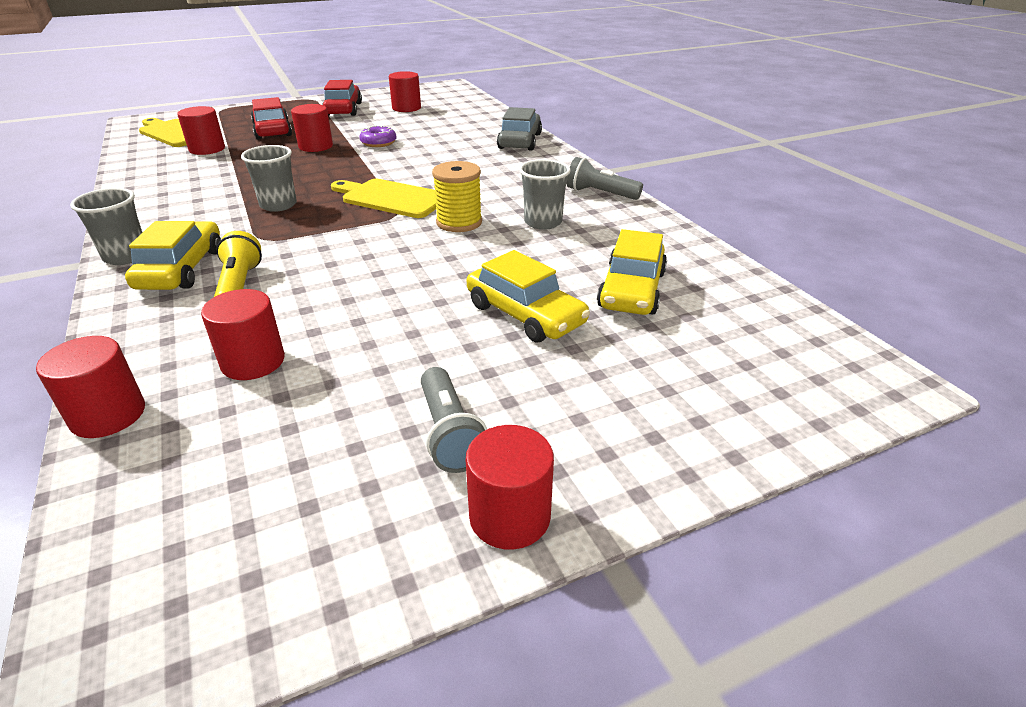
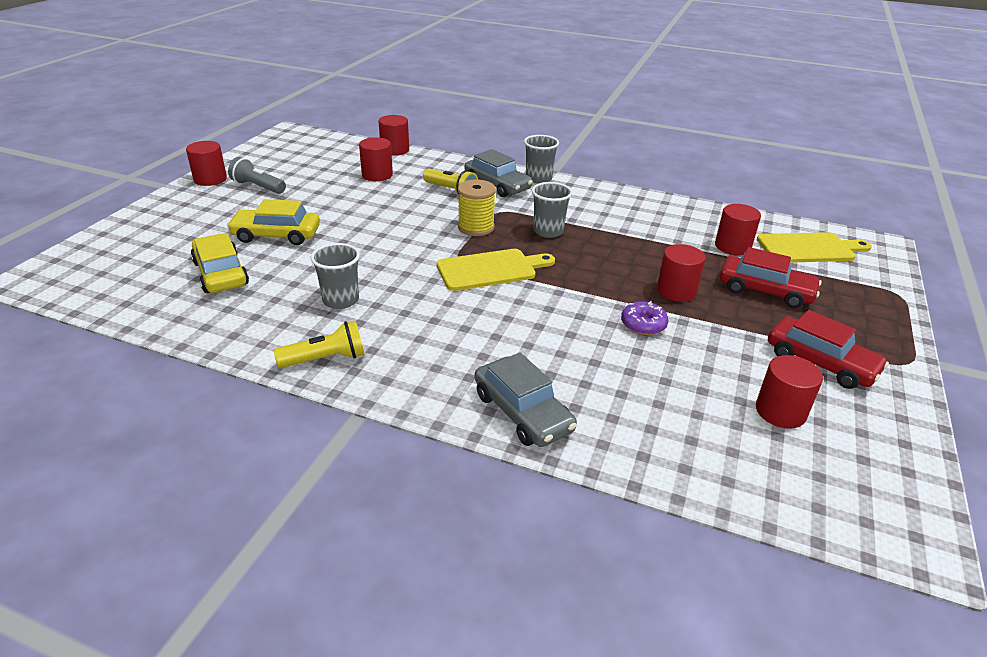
camera: 135 degrees right, 0 degrees up
yellow car [125,221,221,290] -> grey car [464,149,533,197]
yellow spool [432,161,482,232] -> yellow spool moved to [458,179,496,236]
grey flashlight [567,157,643,200] -> yellow flashlight [274,320,365,368]

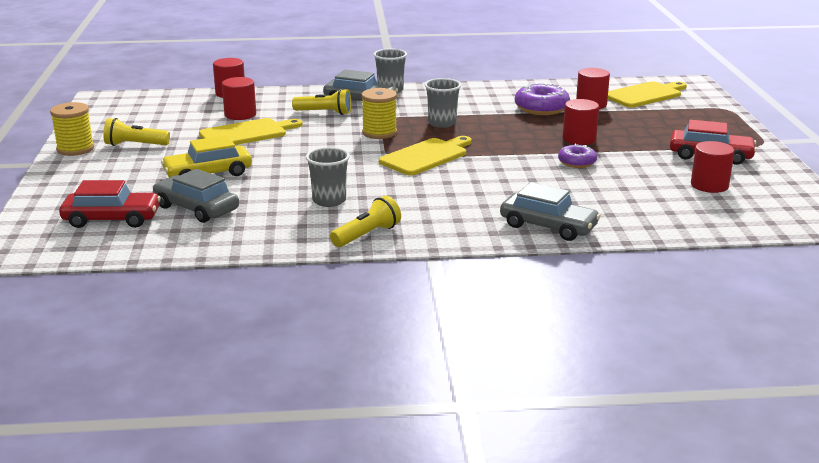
camera: 25 degrees left, 10 degrees down
red cylinder [186,141,227,186] -> yellow spool [50,102,94,156]
yellow car [191,234,249,293] -> grey car [153,169,239,223]
grey flashlight [228,157,286,194] -> yellow flashlight [103,118,170,146]
red car [720,247,822,308] -> red car moved to [59,180,161,228]
none -> yellow cutting board [199,118,303,145]
none -> purple donut [515,82,570,115]

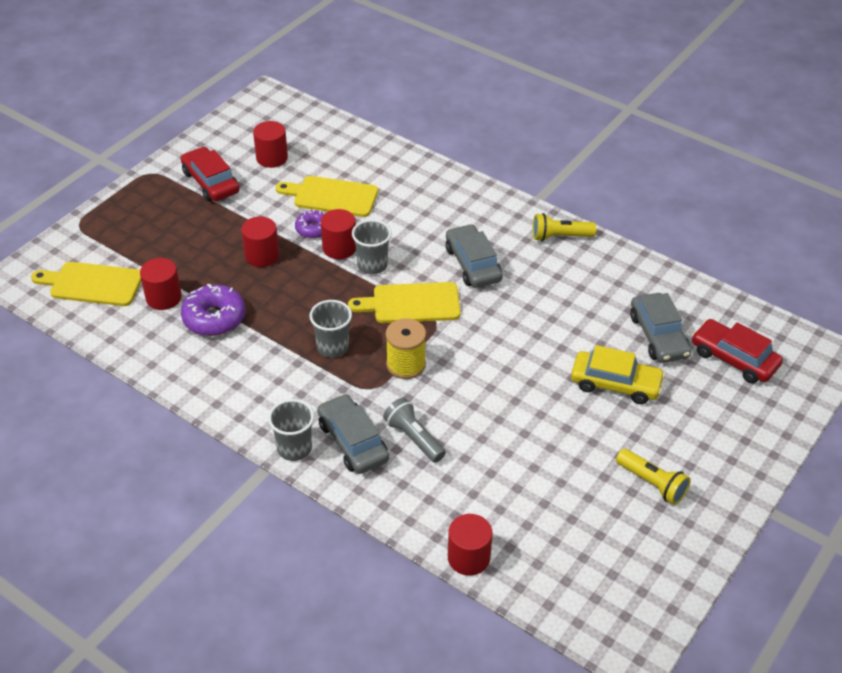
camera: 140 degrees left, 20 degrees up
yellow spool [50,102,94,156] -> none
yellow cutting board [199,118,303,145] -> yellow cutting board moved to [276,176,378,217]
red cylinder [222,77,256,120] -> red cylinder moved to [321,209,356,259]
yellow flashlight [292,89,351,115] -> grey flashlight [383,398,446,463]
grey cup [306,147,350,207] -> grey cup moved to [352,220,391,274]
grey car [500,182,601,241] -> grey car moved to [446,224,503,288]

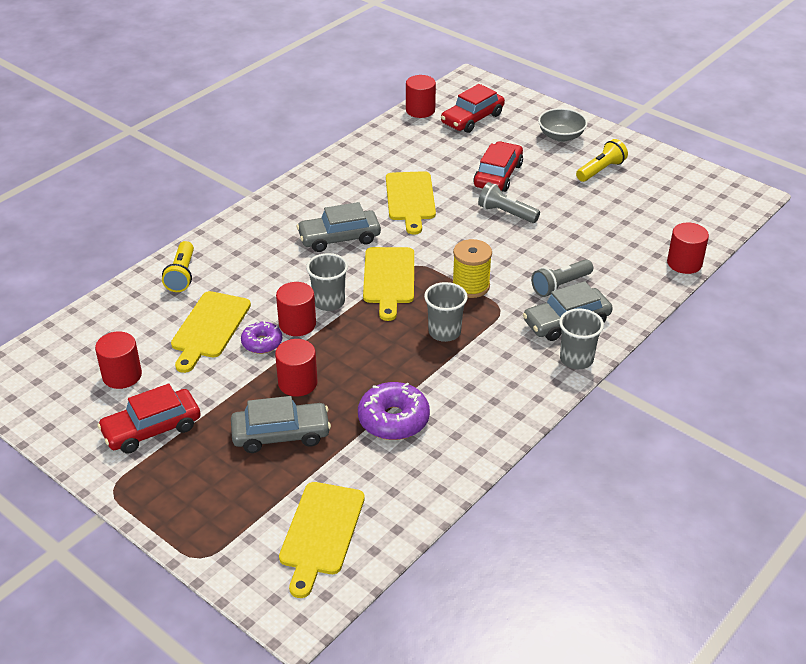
camera: 85 degrees left, 5 degrees down
red cylinder [140,258,182,310] -> red cylinder moved to [406,75,436,118]
yellow flashlight [533,213,597,241] -> yellow flashlight moved to [162,241,194,292]
yellow car [571,345,665,404] -> red car [473,141,523,192]
grey car [630,293,692,363] -> grey car moved to [231,396,331,453]
none -> yellow cutting board [386,171,436,235]
none -> grey flashlight [478,182,540,223]
none -> grey bowl [538,108,588,142]

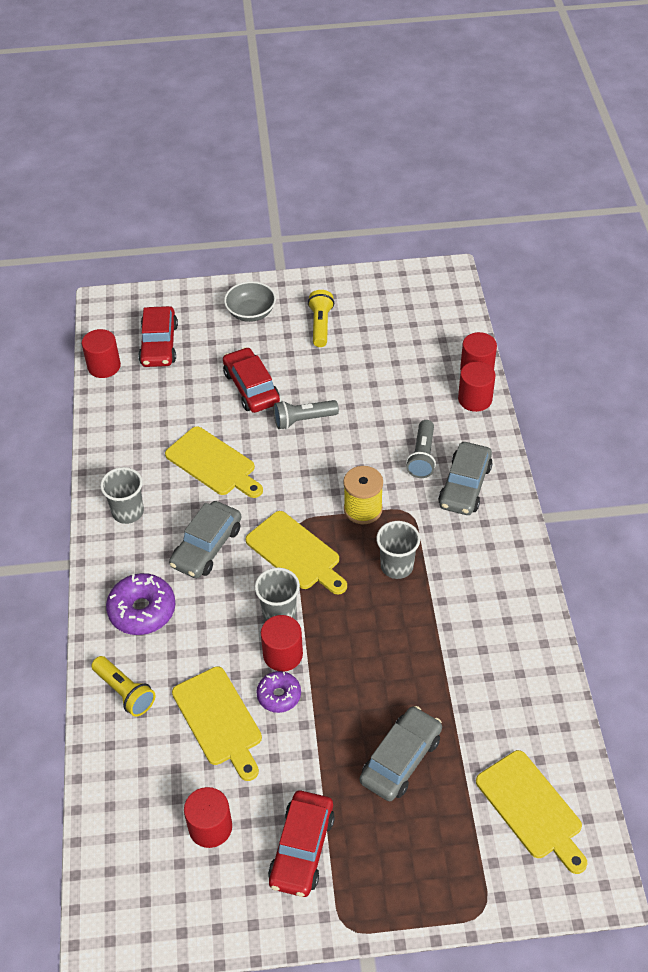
camera: 45 degrees left, 10 degrees up
red cylinder [275,339,318,396] -> red cylinder moved to [458,361,495,412]
purple donut [358,382,430,440] -> purple donut moved to [106,573,176,635]
grey cup [559,308,604,369] -> grey cup moved to [100,467,144,524]

